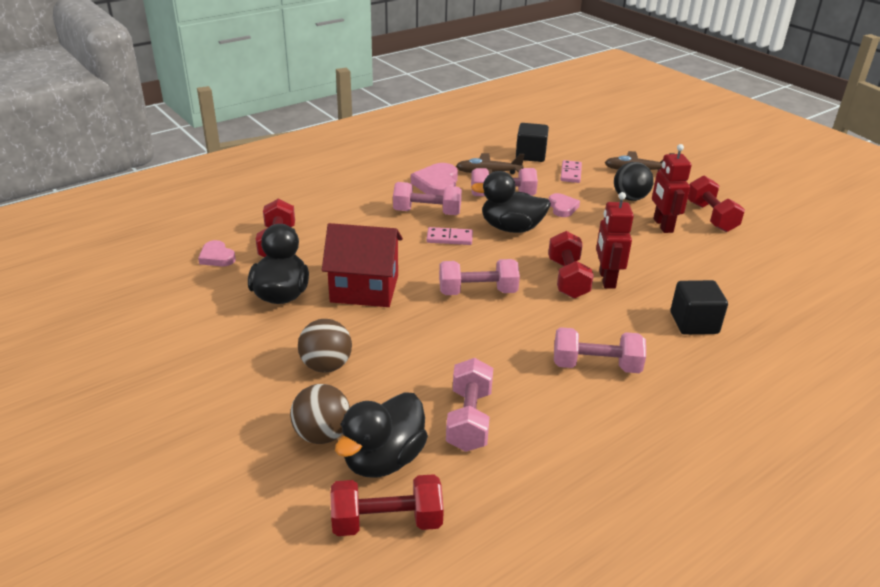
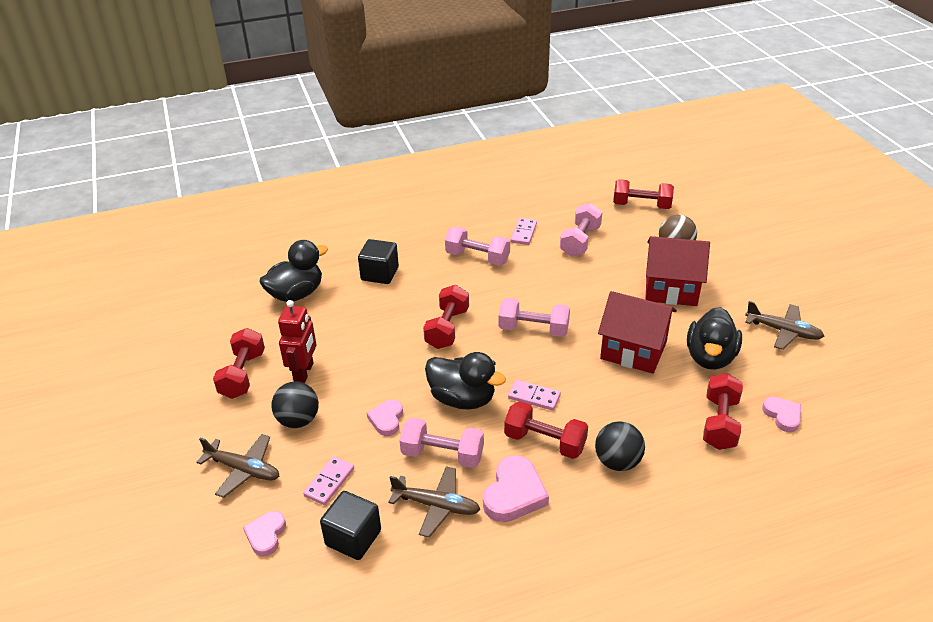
camera: 160 degrees left, 5 degrees up
brown ball [298,319,352,373] -> red house [645,236,710,306]
black duck [335,392,428,478] -> black duck moved to [259,240,328,302]
pink dumbbell [393,182,462,215] -> red dumbbell [504,401,588,459]
red robot [596,192,634,289] -> none
none -> pink heart [243,511,286,556]
none -> pink domino [510,218,537,245]
none -> black ball [595,421,645,471]
none -> brown plane [745,301,824,350]

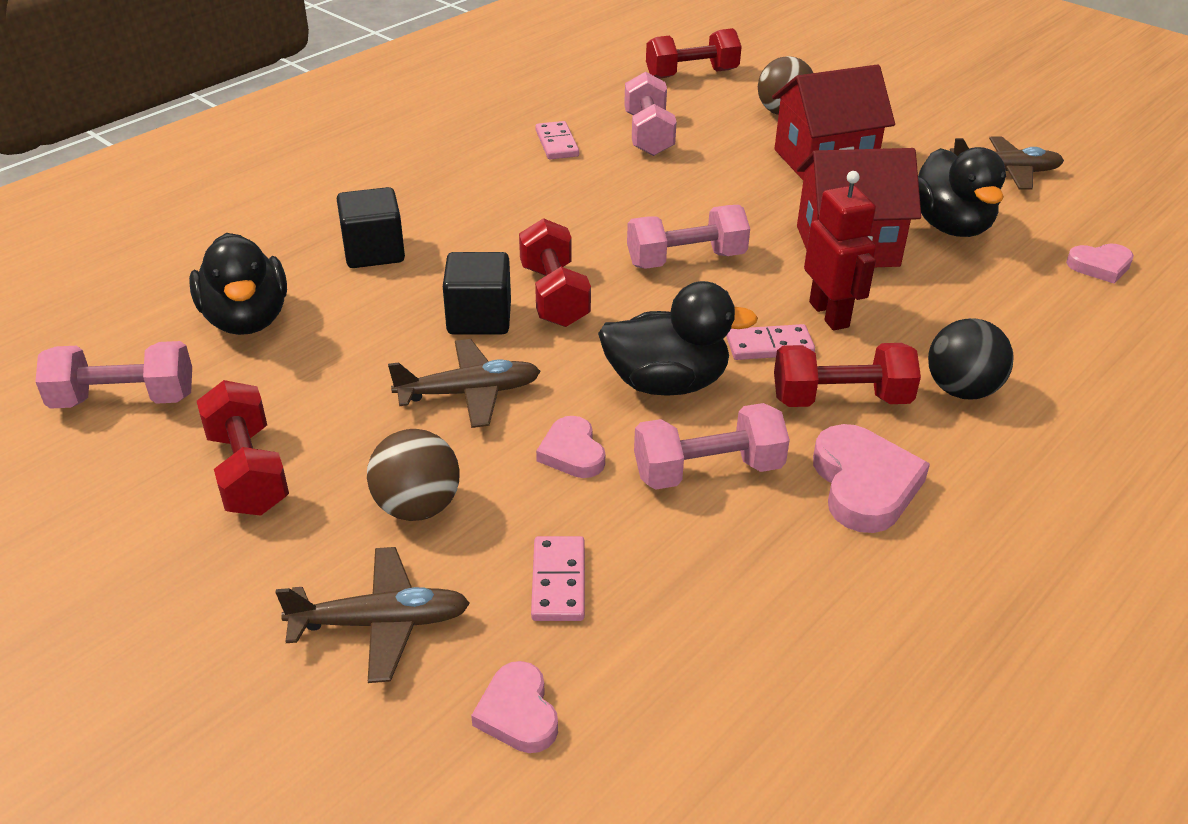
camera: 30 degrees left, 0 degrees up
black duck [259,240,328,302] -> black duck turned 135 degrees clockwise [189,233,287,335]
black ball [271,382,319,428] -> brown ball [367,429,460,521]
red robot [278,300,317,383] -> red robot moved to [804,171,876,330]
black cube [320,491,381,560] -> black cube moved to [443,252,511,335]
brown plane [388,466,481,537] -> brown plane moved to [388,339,541,428]
pink dumbbell [445,227,510,266] -> pink dumbbell moved to [35,341,192,409]
red dumbbell [703,373,743,450] -> none
pink heart [762,397,801,432] -> pink heart turned 135 degrees clockwise [1066,244,1134,284]

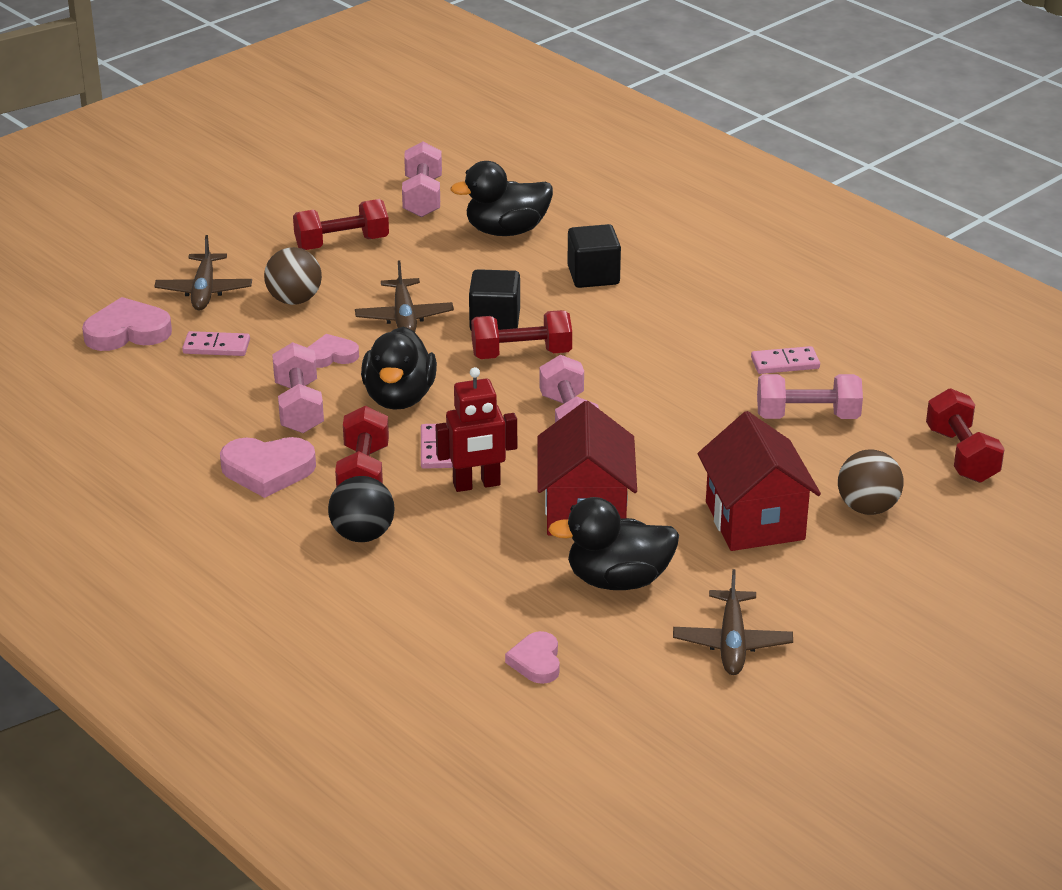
camera: 95 degrees right, 5 degrees down
pink heart [471,661,558,753] -> pink heart [82,297,172,351], size x1.62

